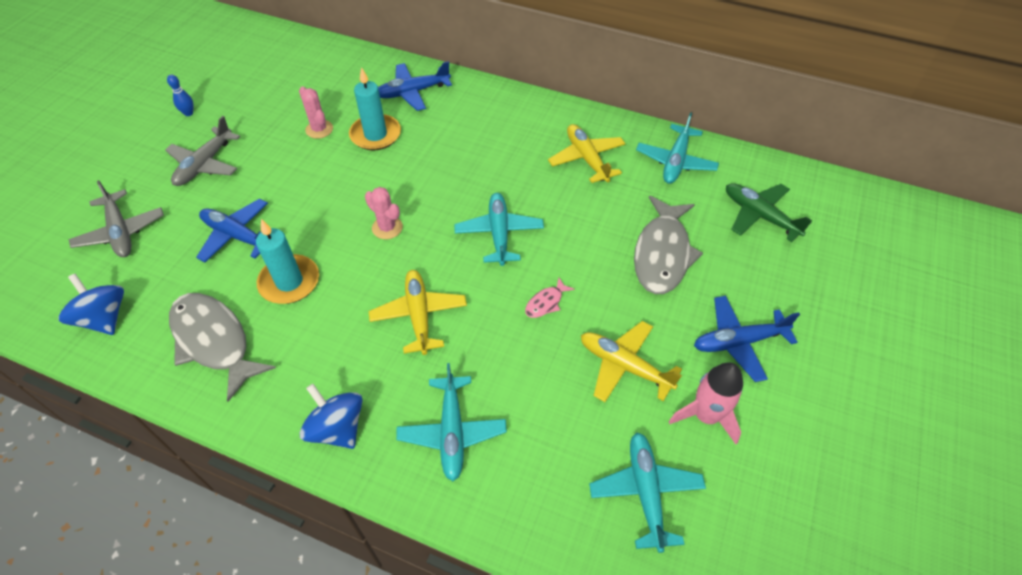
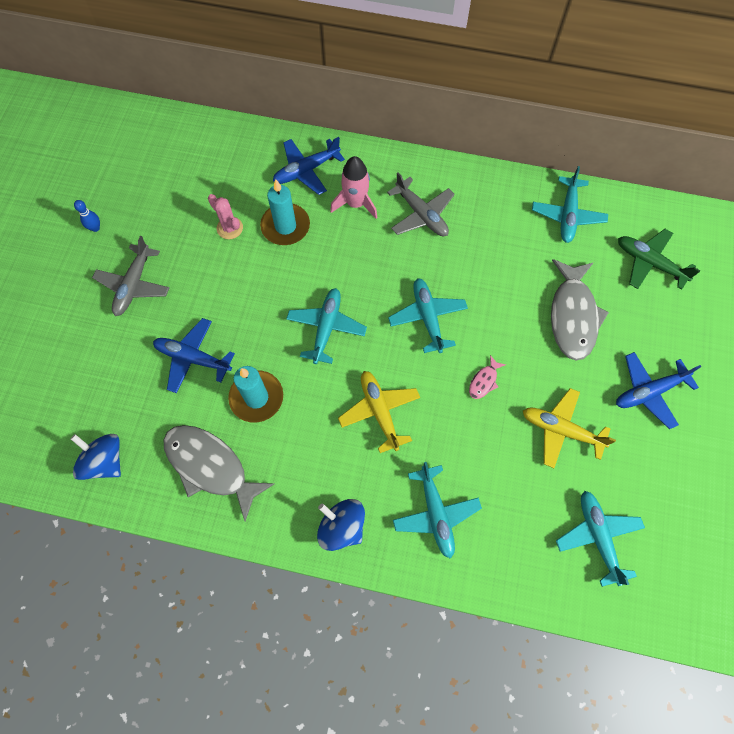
camera: 10 degrees left, 15 degrees up
grey plane [69,180,164,257] -> grey plane moved to [387,172,455,236]
pink cactus [365,187,403,239] -> turquoise plane [286,288,367,364]
yellow plane [548,124,626,183] -> none
pink rocket [669,362,743,444] -> pink rocket moved to [330,156,377,219]

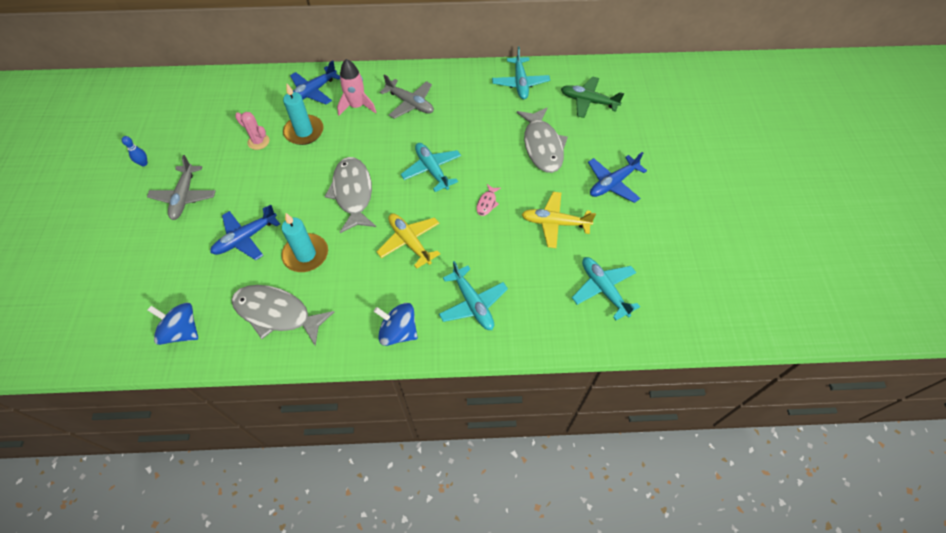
camera: 15 degrees left, 10 degrees down
blue plane [153,318,235,393] -> blue plane turned 45 degrees counterclockwise [210,205,280,260]
turquoise plane [286,288,367,364] -> grey fish [324,157,376,233]

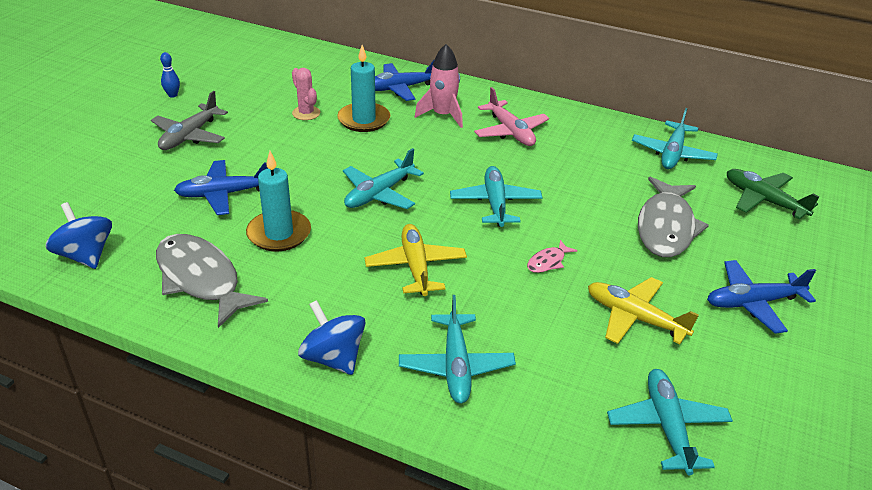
camera: 25 degrees right, 20 degrees down
grey fish [324,157,376,233] -> turquoise plane [343,148,424,209]
grey plane [380,74,434,119] -> pink plane [474,87,549,146]

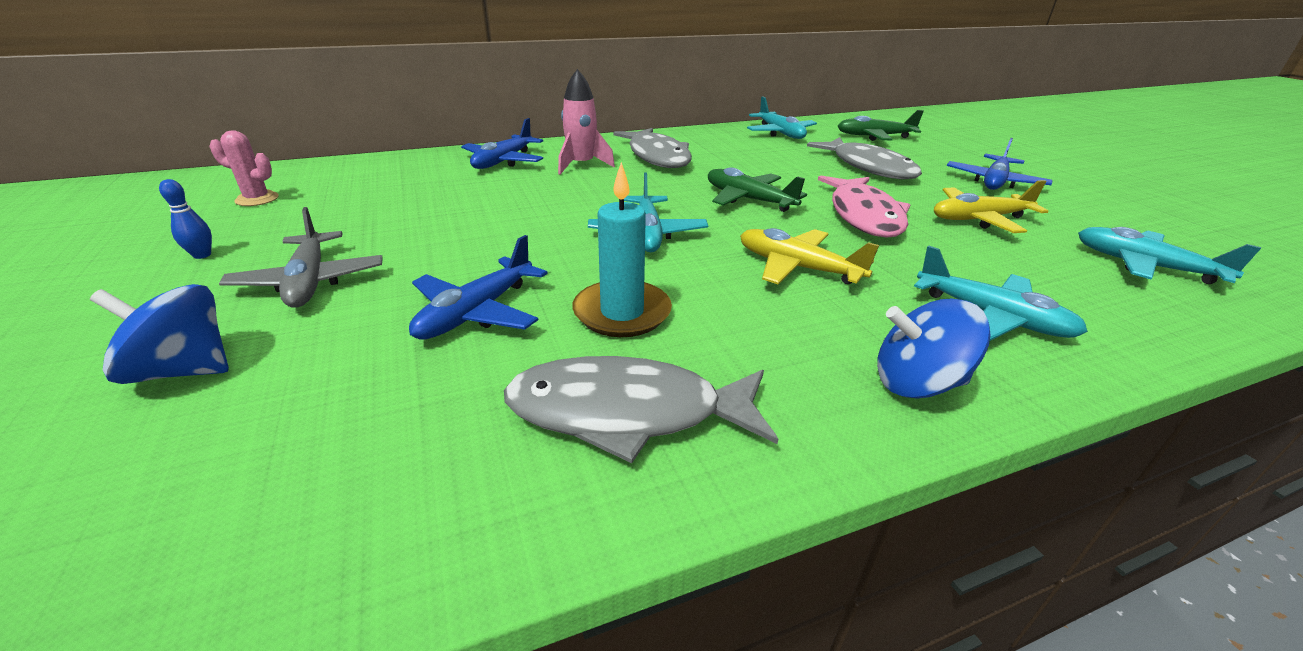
camera: 45 degrees left, 5 degrees down
blue spinning top [45,202,112,269] -> blue spinning top moved to [90,284,229,384]
pink cactus [292,68,320,120] -> pink cactus moved to [209,130,279,206]
turquoise candle [337,45,390,132] -> none
turquoise plane [450,166,543,227] -> green plane [708,167,807,212]
pink plane [474,87,549,146] -> grey fish [613,128,692,168]
pink fish [527,240,578,273] -> pink fish [818,175,910,238], size x2.30

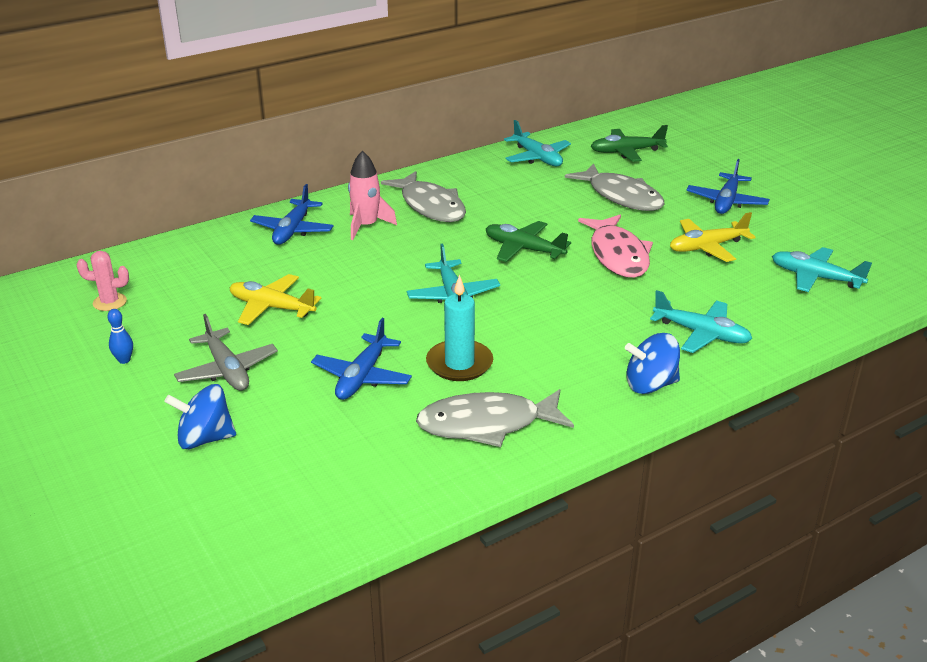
camera: 10 degrees left, 0 degrees up
yellow plane [740,228,879,284] -> yellow plane moved to [230,274,322,325]

